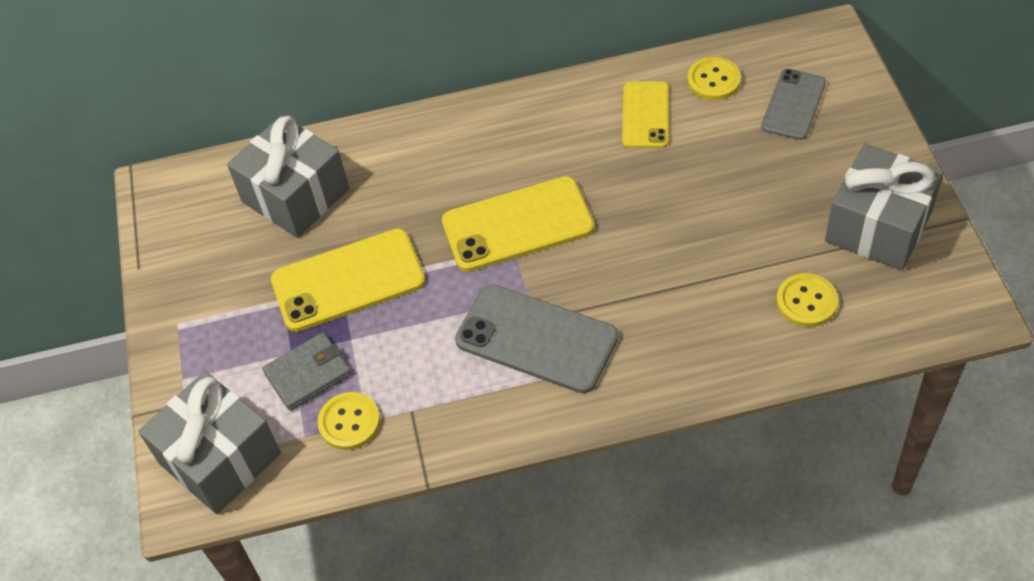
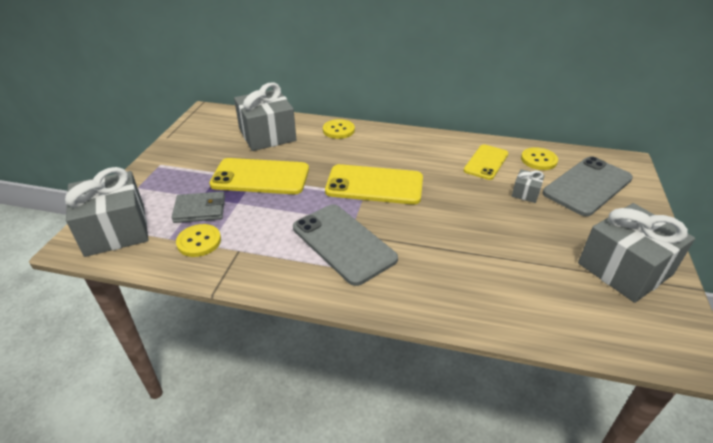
camera: 20 degrees right, 15 degrees down
grey phone [761,69,826,140] -> grey phone [543,156,633,216], size x1.58
yellow button [776,273,838,327] -> yellow button moved to [323,119,355,139]
none -> grey gift [512,169,545,203]

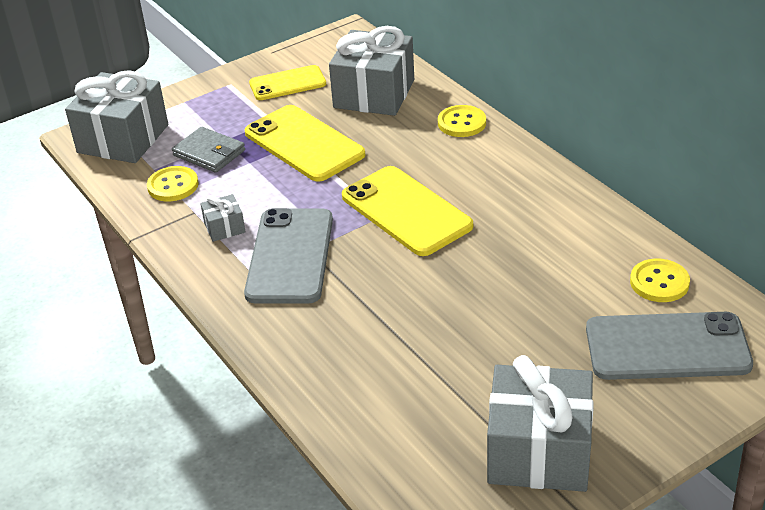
camera: 45 degrees right, 0 degrees up
yellow phone [464,144,508,180] -> yellow phone moved to [249,65,326,100]
grey gift [512,169,545,203] -> grey gift moved to [200,194,245,242]

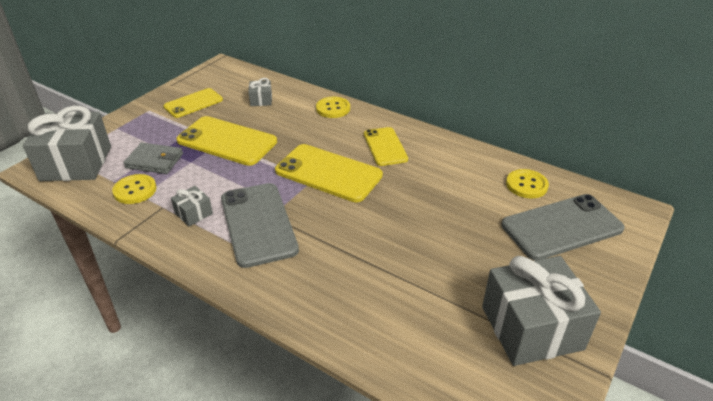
camera: 25 degrees left, 0 degrees up
grey gift [329,26,414,116] -> grey gift [248,78,272,106], size x0.44
none -> yellow phone [364,127,408,166]

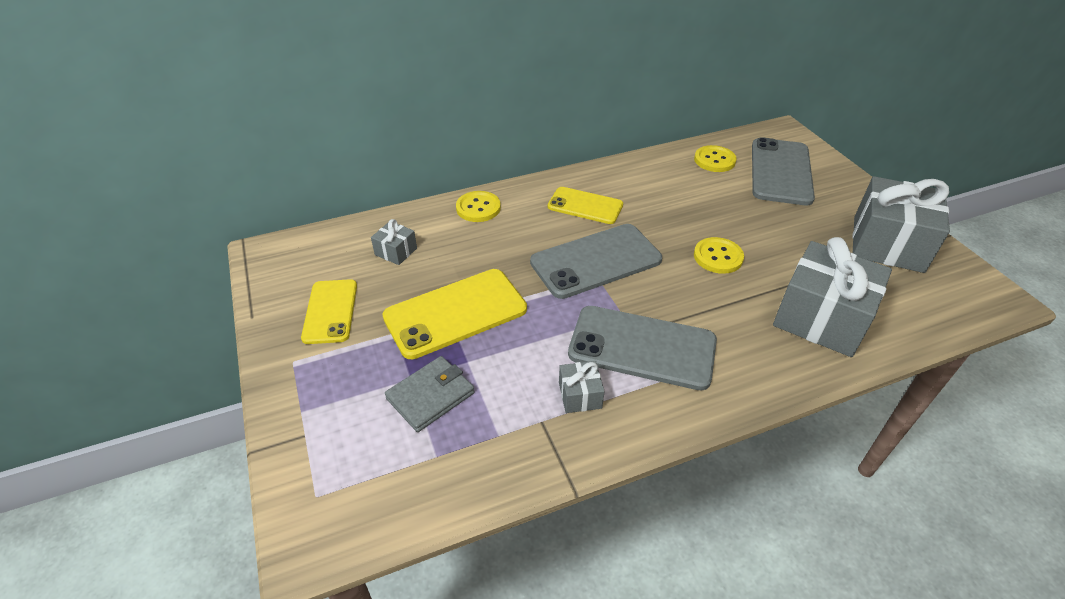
camera: 55 degrees left, 5 degrees up
grey gift [23,106,111,181] -> grey gift moved to [773,237,892,357]
yellow button [112,174,156,204] -> yellow button moved to [694,237,744,274]
yellow phone [275,144,383,202] -> grey phone [530,224,662,299]

